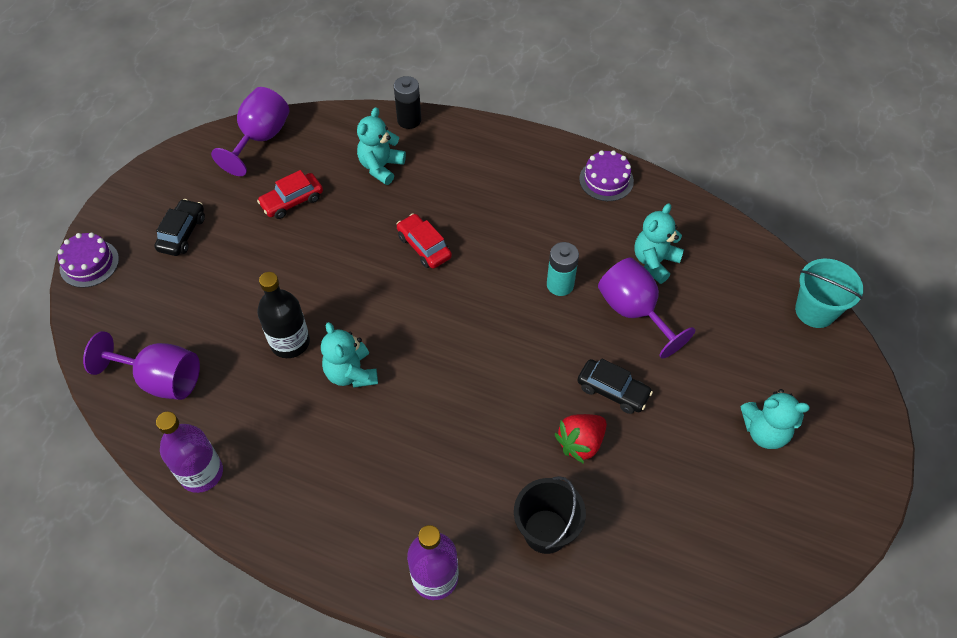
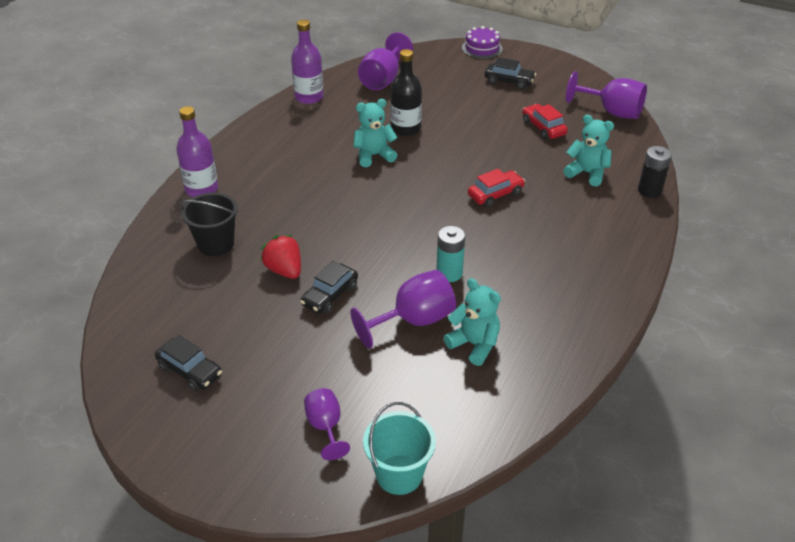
camera: 95 degrees right, 15 degrees down
purple cake [579,150,634,201] -> none
turquoise teddy bear [741,389,810,449] -> none
none -> black car [155,335,222,392]
none -> purple goblet [304,388,350,460]

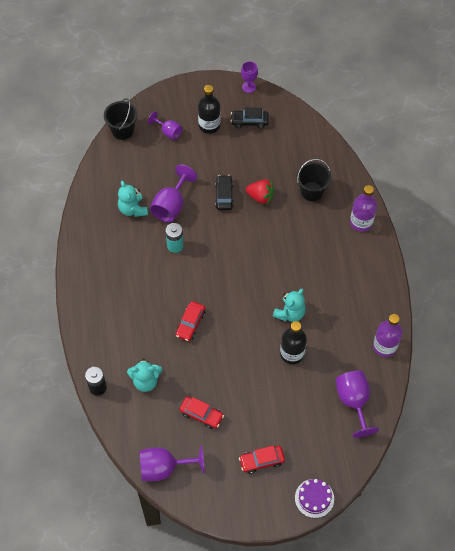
camera: 145 degrees right, 20 degrees up
turquoise bucket [363,402,436,495] -> black bucket [104,98,137,140]
turquoise teddy bear [444,278,501,366] -> turquoise teddy bear turned 60 degrees clockwise [118,181,148,217]
black car [485,57,536,89] -> red car [239,445,285,474]
none -> black bottle [198,85,221,134]
none -> purple goblet [241,61,258,93]

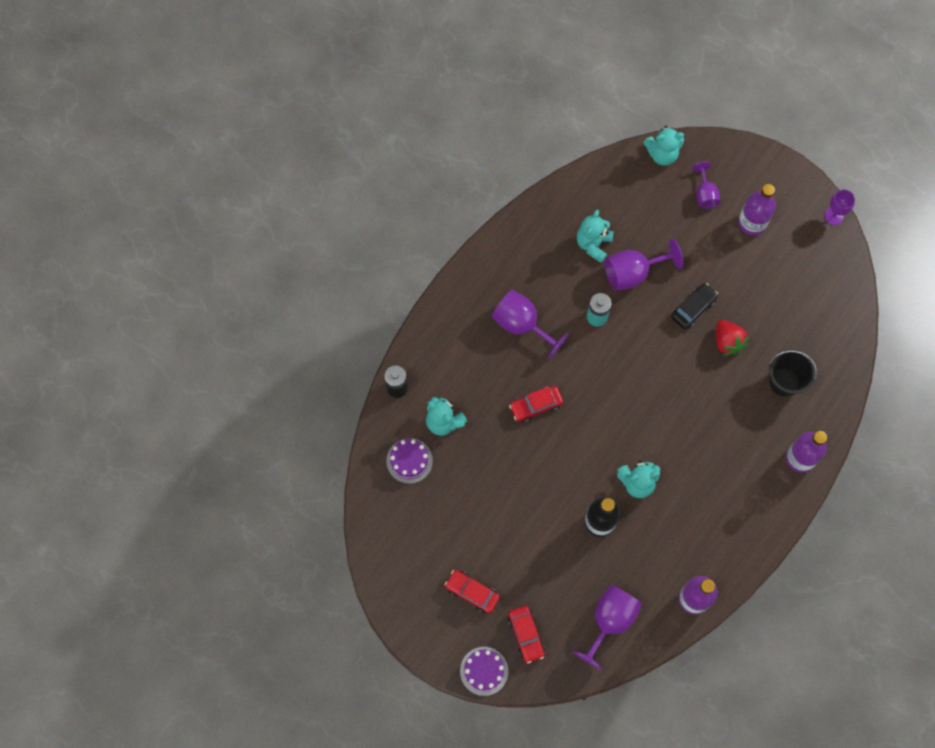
camera: 45 degrees right, 10 degrees up
black bucket [104,98,137,140] -> turquoise teddy bear [644,126,684,166]
purple goblet [139,446,204,481] -> purple goblet moved to [491,290,569,359]
red car [179,397,224,429] -> red car moved to [508,606,545,663]
black bottle [198,85,221,134] -> purple bottle [738,184,776,236]
black car [231,108,269,129] -> none
none -> purple cake [386,438,433,484]

